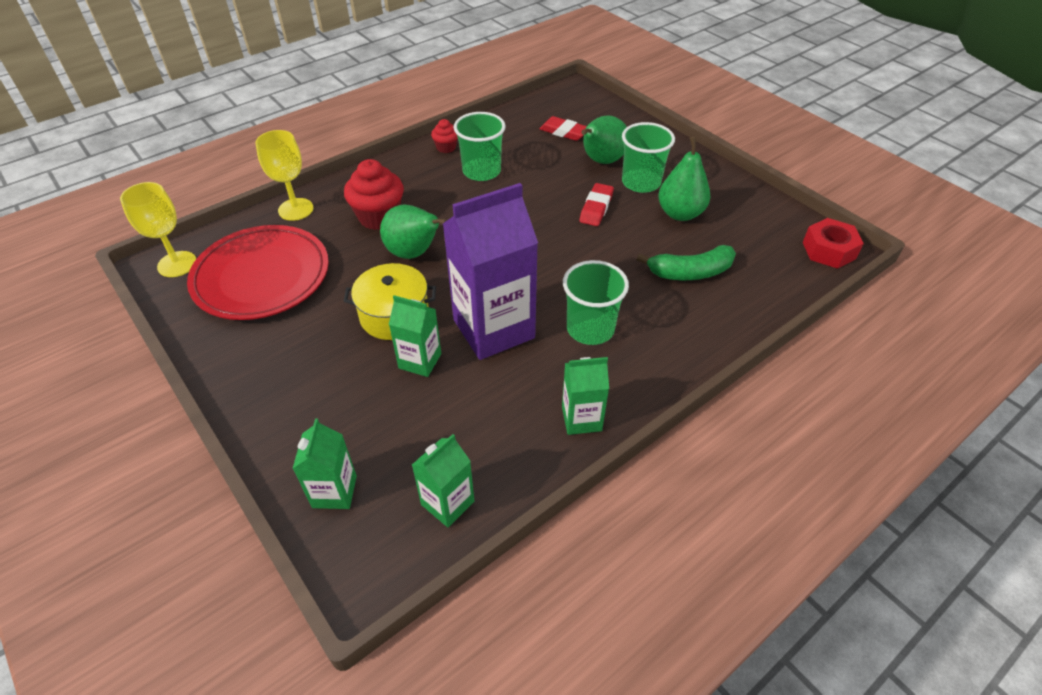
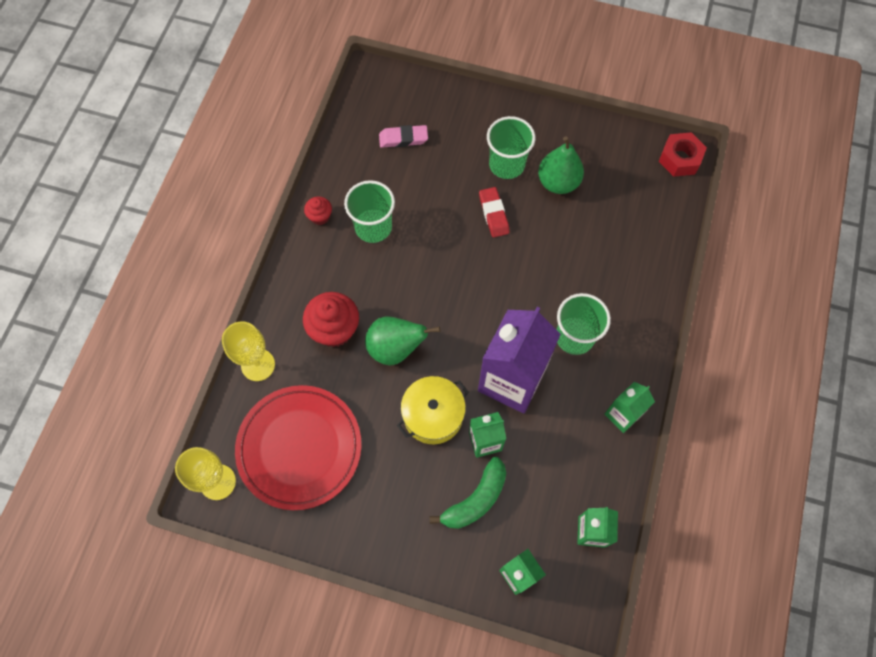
camera: 35 degrees left, 20 degrees up
red eraser [539,116,587,141] -> pink eraser [379,125,428,148]
green pear [581,116,627,164] -> none
green banana [637,245,736,280] -> green banana moved to [429,457,506,529]

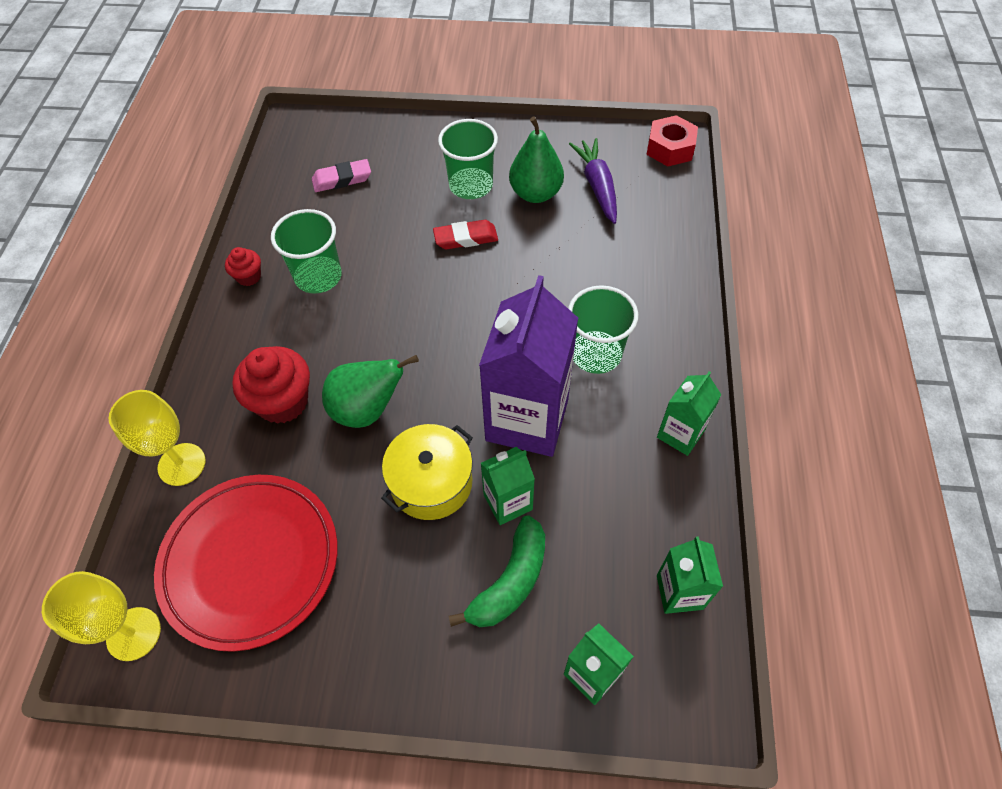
camera: 10 degrees left, 10 degrees down
red eraser [479,187,510,237] -> red eraser turned 75 degrees counterclockwise [433,220,498,249]
none -> purple carrot [569,138,617,224]

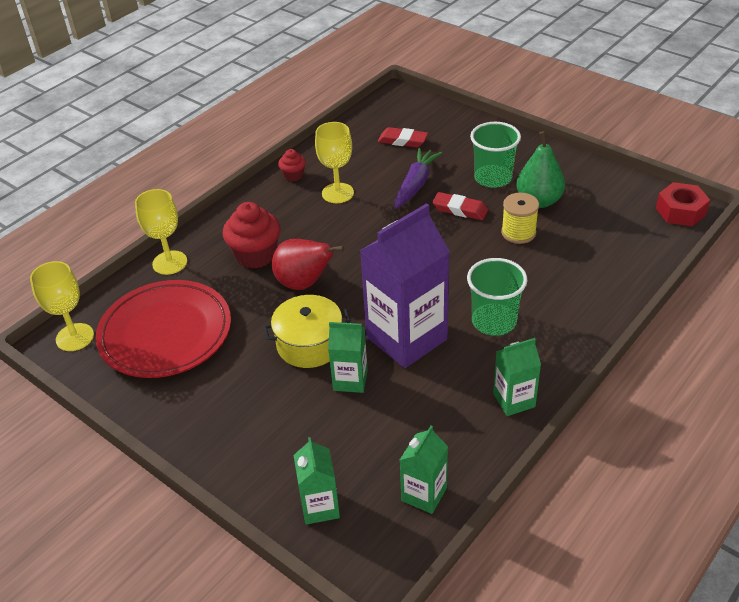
camera: 35 degrees right, 15 degrees down
green cup [271,209,342,294] -> yellow goblet [315,122,354,203]
pink eraser [312,159,371,192] -> red eraser [378,127,428,148]
green pear [322,355,419,428] -> red pear [272,239,344,290]
green banana [449,515,545,627] -> none
purple carrot [569,138,617,224] -> purple carrot moved to [395,148,442,209]
none -> yellow spool [501,193,539,244]

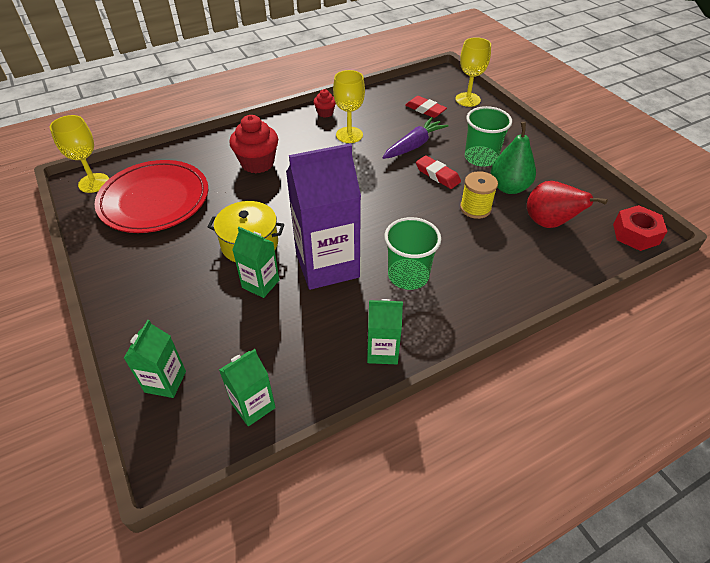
camera: 20 degrees right, 5 degrees up
yellow goblet [135,189,187,275] -> yellow goblet moved to [455,37,491,107]
red pear [272,239,344,290] -> red pear moved to [527,181,608,228]

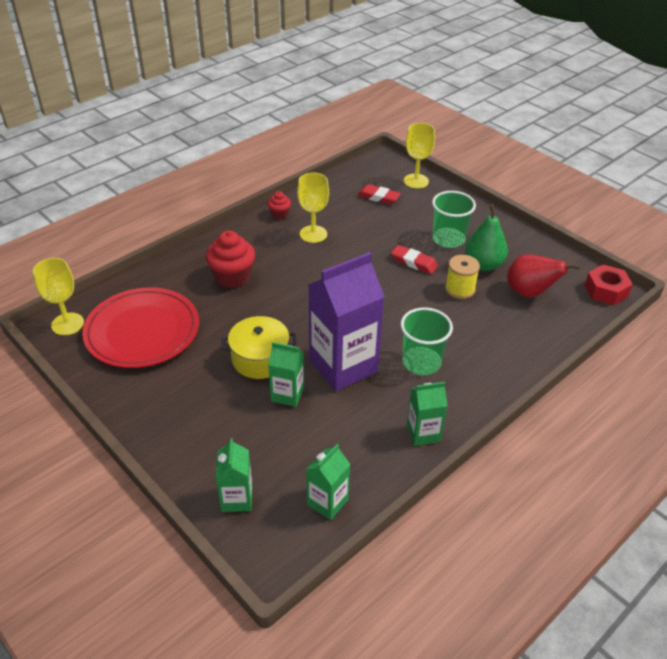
camera: 15 degrees left, 5 degrees down
purple carrot [382,117,449,159] -> none

